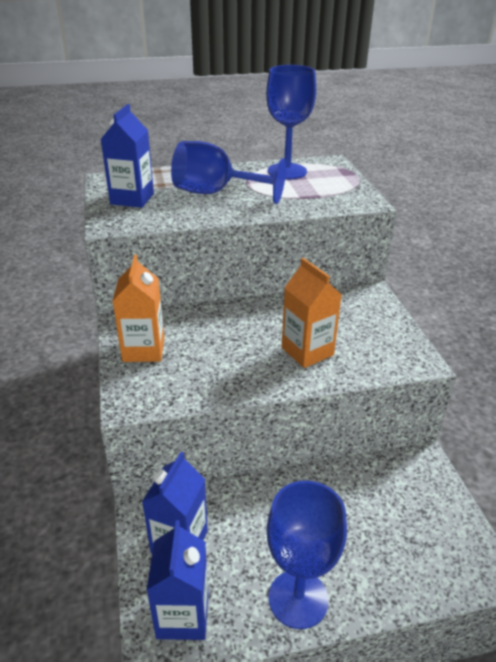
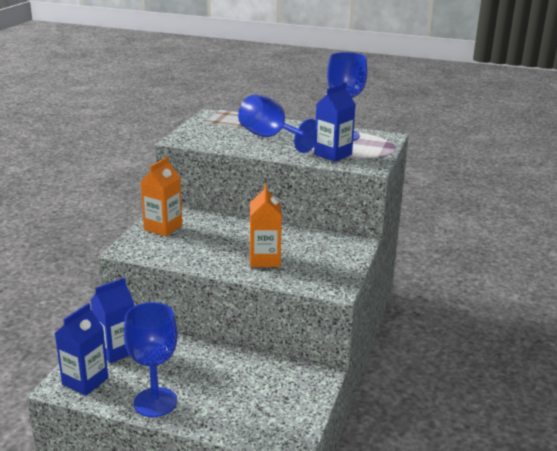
camera: 30 degrees right, 10 degrees down
blue carton [100,104,154,208] -> blue carton moved to [314,83,356,162]

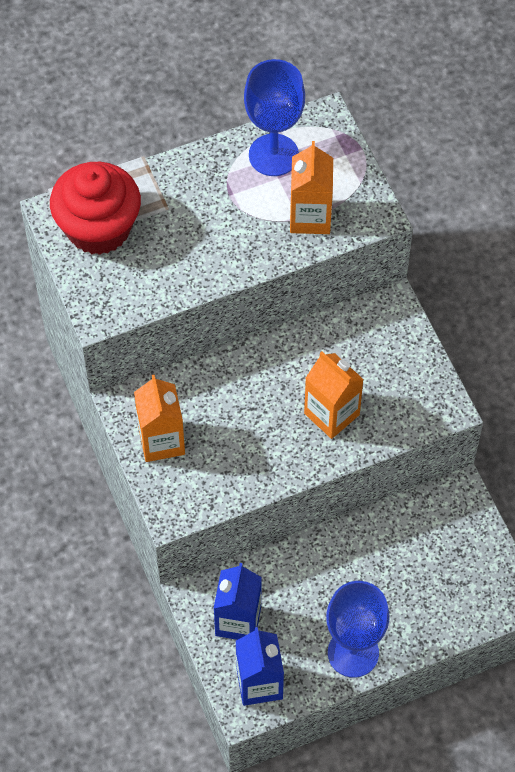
camera: 40 degrees left, 35 degrees up
blue goblet [238,95,316,153] -> none
blue carton [314,83,356,162] -> orange carton [290,141,333,234]
none -> red cupcake [50,162,141,255]

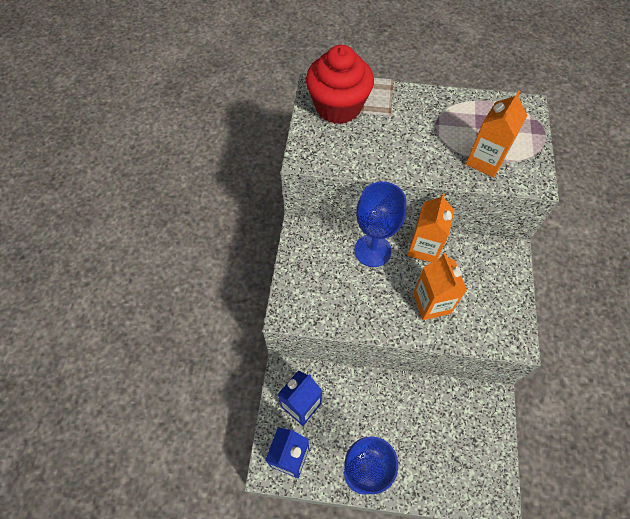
camera: 30 degrees right, 0 degrees up
orange carton [134,375,185,462] -> orange carton moved to [408,193,454,262]
blue goblet [244,59,305,176] -> blue goblet moved to [354,181,406,267]

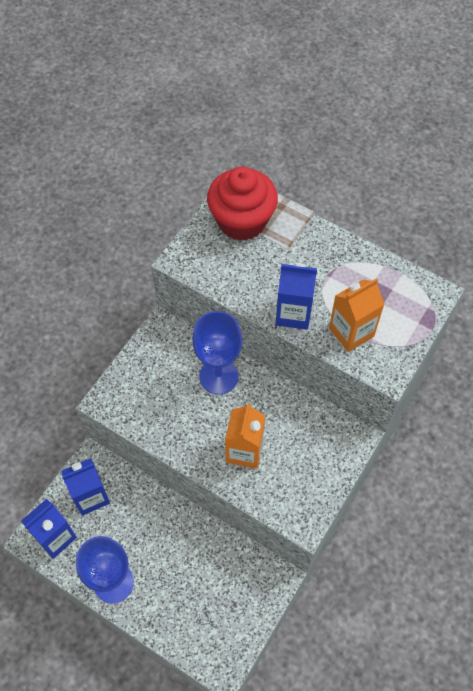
camera: 25 degrees right, 0 degrees up
orange carton [408,193,454,262] -> none
none -> blue carton [276,263,317,330]

